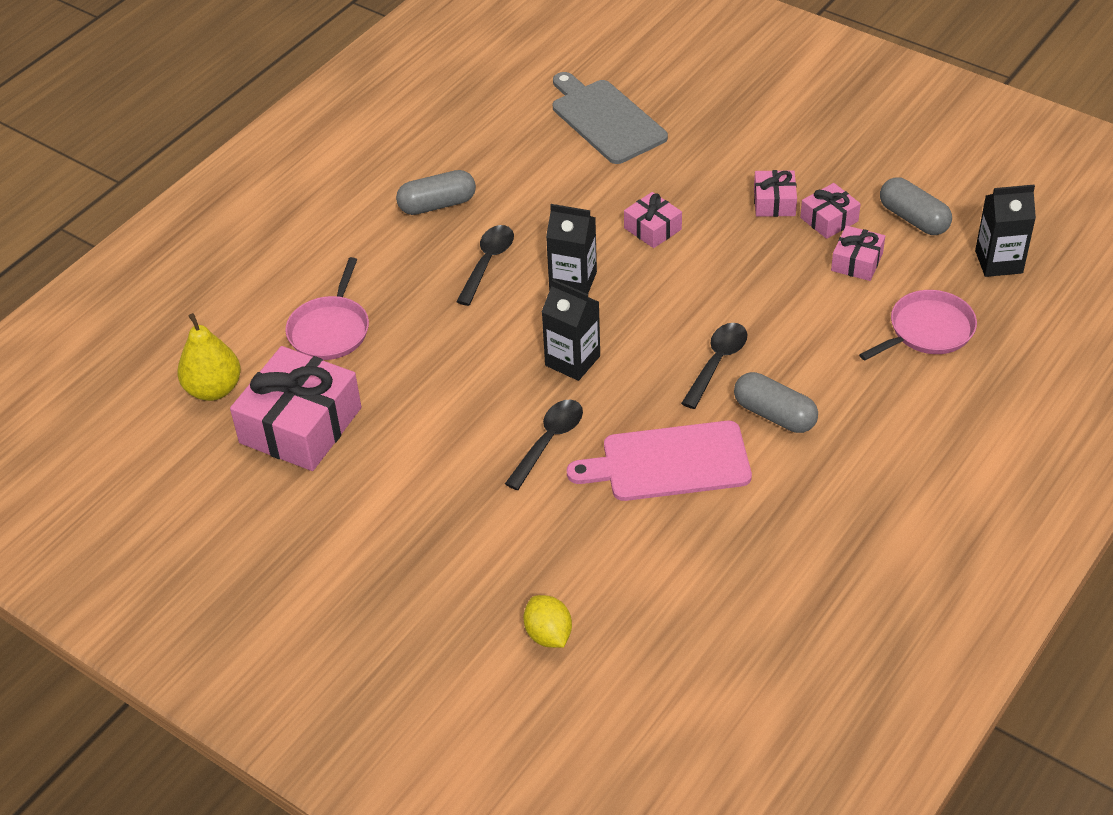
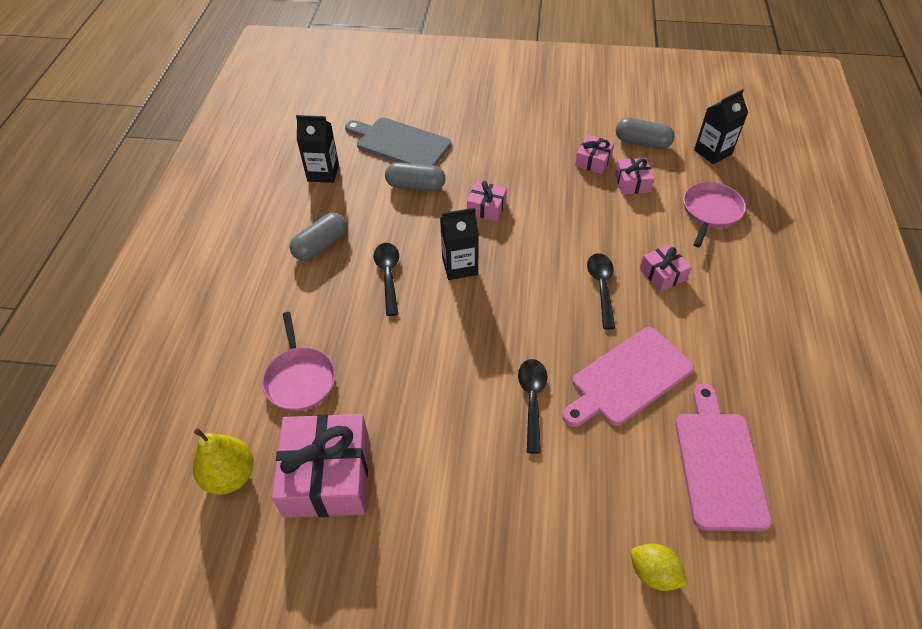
camera: 30 degrees left, 5 degrees up
black carton [541,279,600,381] -> black carton moved to [296,115,339,183]
grey capsule [734,372,818,433] -> grey capsule moved to [385,162,445,191]
pink gift [754,170,797,217] -> pink gift moved to [640,244,692,292]
none -> pink cutting board [675,384,772,531]

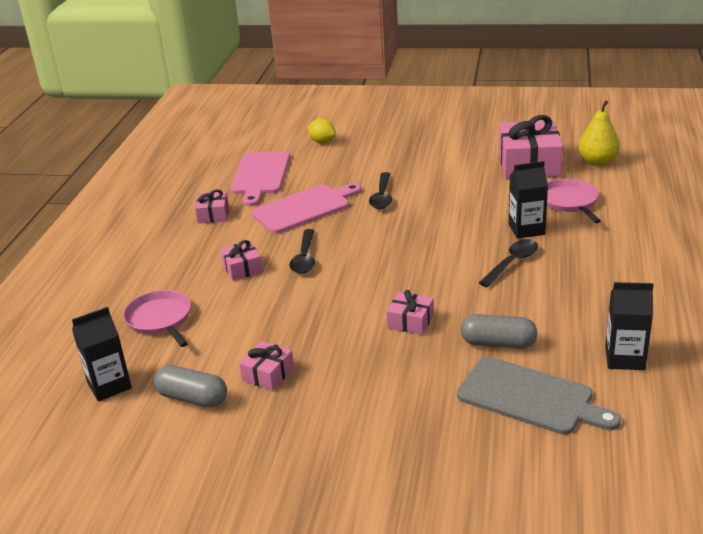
camera: 175 degrees left, 20 degrees down
grey capsule [290,213,347,261] -> none
black spoon [373,243,399,316] -> black spoon turned 135 degrees counterclockwise [479,239,538,287]
black carton [440,208,479,280] -> black carton moved to [509,161,548,239]
pink gift [615,158,654,194] -> pink gift moved to [195,190,229,223]
pink pan [683,182,746,248] -> pink pan turned 120 degrees clockwise [123,290,191,347]

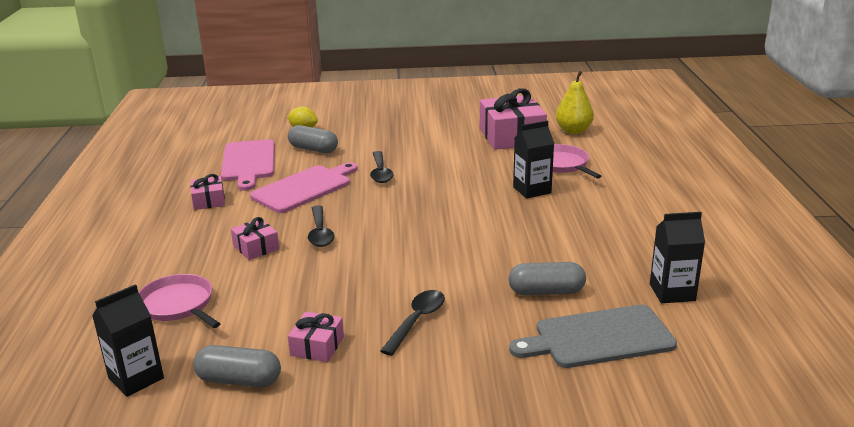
camera: 15 degrees left, 5 degrees down
pink gift [387,290,434,335] -> none
grey cutting board [457,356,621,435] -> grey cutting board turned 150 degrees clockwise [509,305,677,368]
black spoon [479,239,538,287] -> black spoon moved to [380,290,445,356]
none -> grey capsule [288,125,338,153]

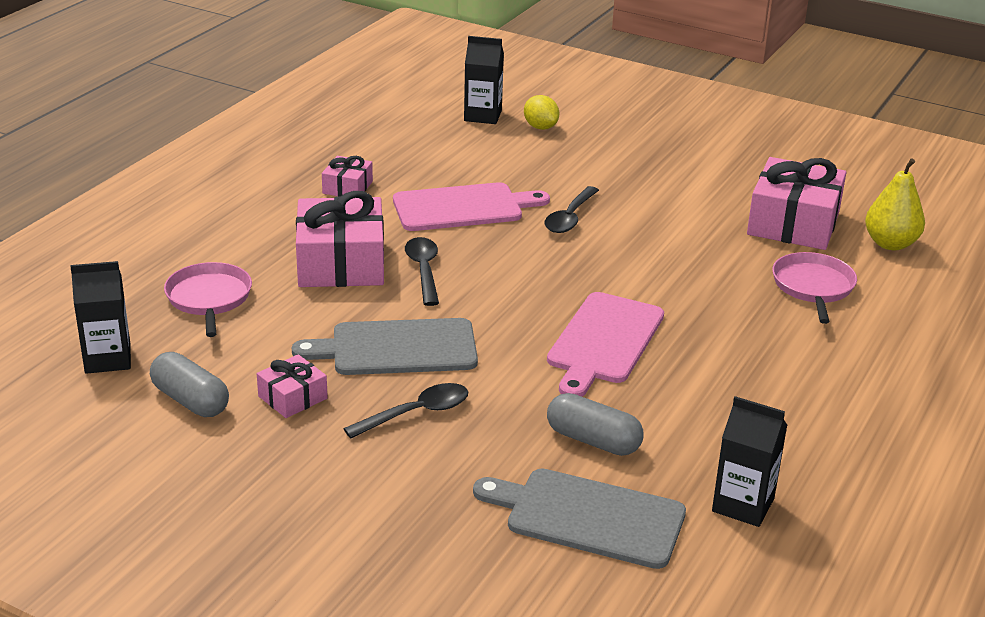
camera: 30 degrees right, 5 degrees up
pink cutting board [221,139,275,191] -> pink cutting board moved to [547,292,664,397]
pink gift [231,217,279,260] -> pink gift [296,191,384,287], size x2.00
grey capsule [288,125,338,153] -> none
black spoon [308,205,335,247] -> black spoon turned 150 degrees clockwise [405,237,439,306]
black carton [513,120,554,199] -> black carton moved to [464,36,504,124]
none -> grey cutting board [292,318,478,375]

